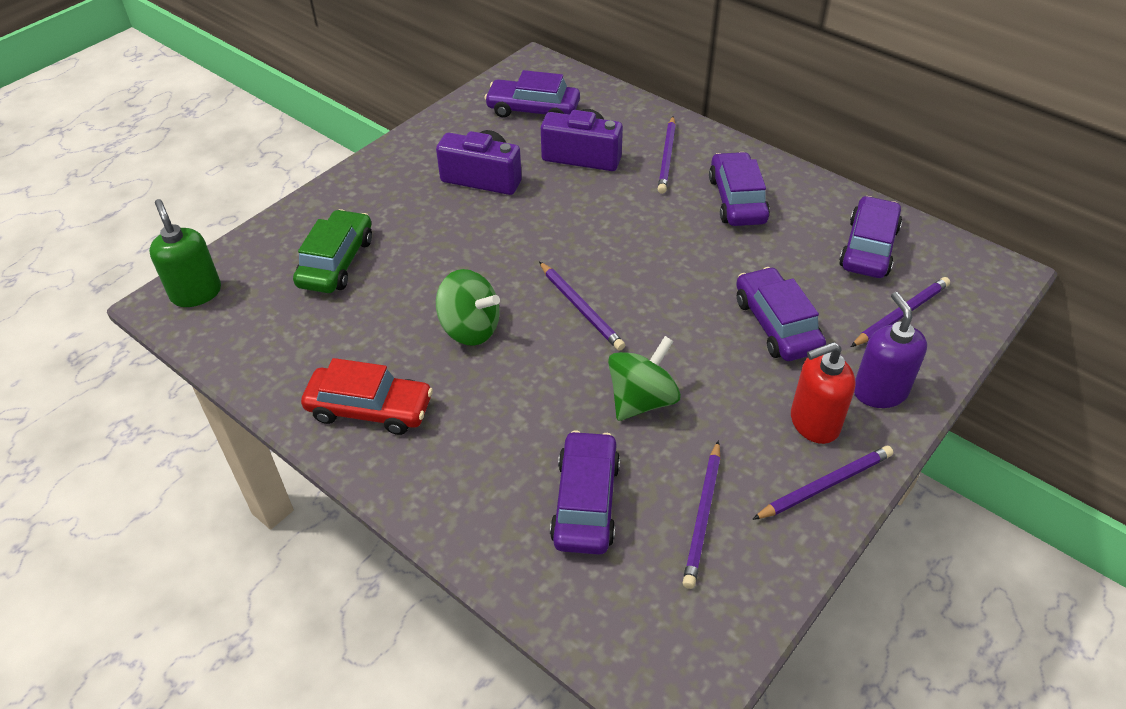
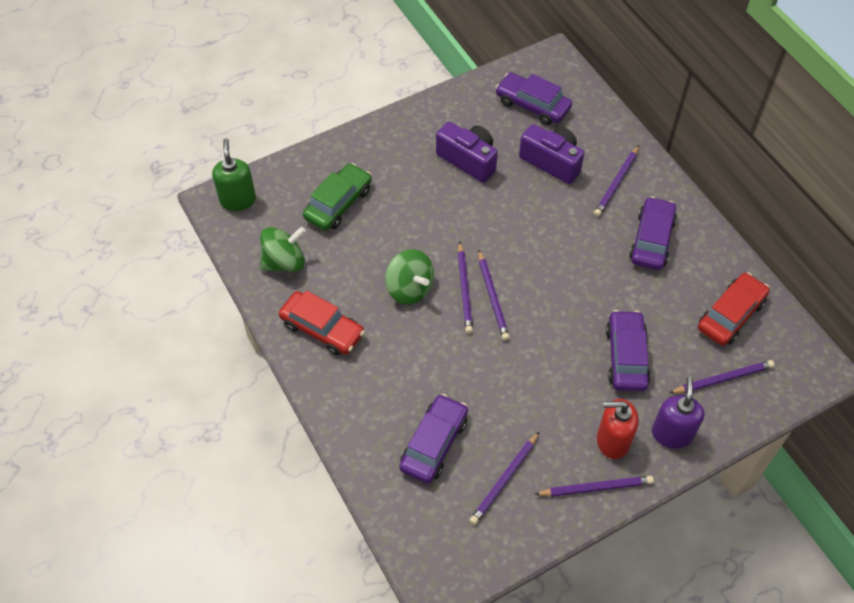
camera: 20 degrees right, 10 degrees up
green spinning top [608,336,681,421] -> green spinning top moved to [260,226,306,271]
purple car [839,196,902,278] -> red car [698,273,770,346]
none -> purple pencil [458,242,473,334]

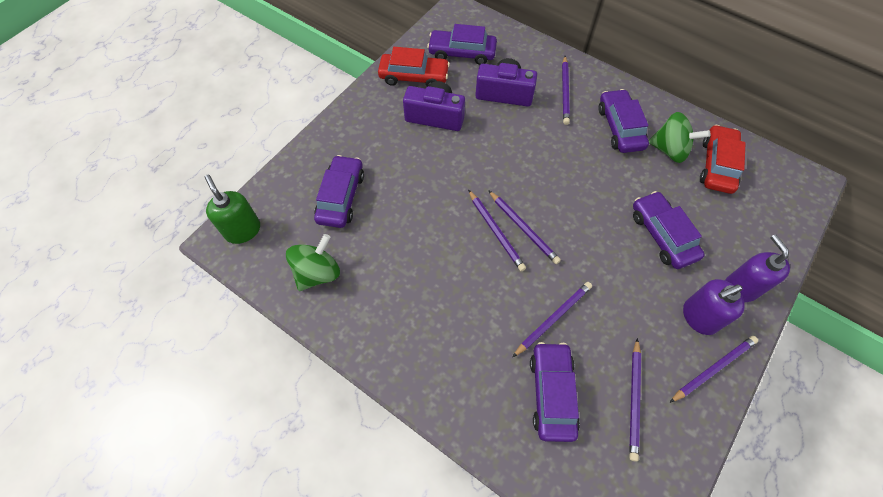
camera: 25 degrees left, 5 degrees up
red car [279,290,365,355] -> red car moved to [378,47,450,87]
green car [303,163,372,231] -> purple car [314,155,364,228]
green spinning top [385,249,434,305] -> green spinning top moved to [649,112,710,163]
red soap dispenser [597,399,639,459] -> purple soap dispenser [683,279,745,335]
purple pencil [670,360,775,394] -> purple pencil moved to [513,282,592,357]

